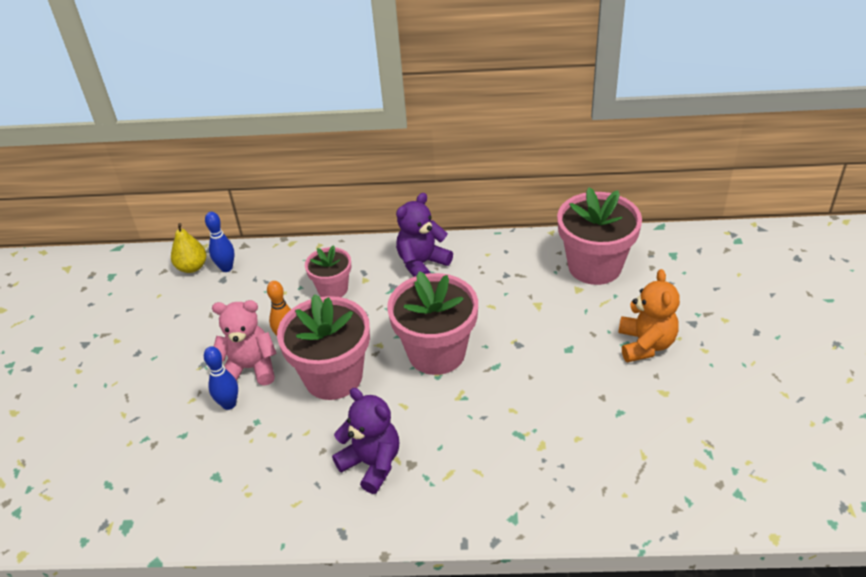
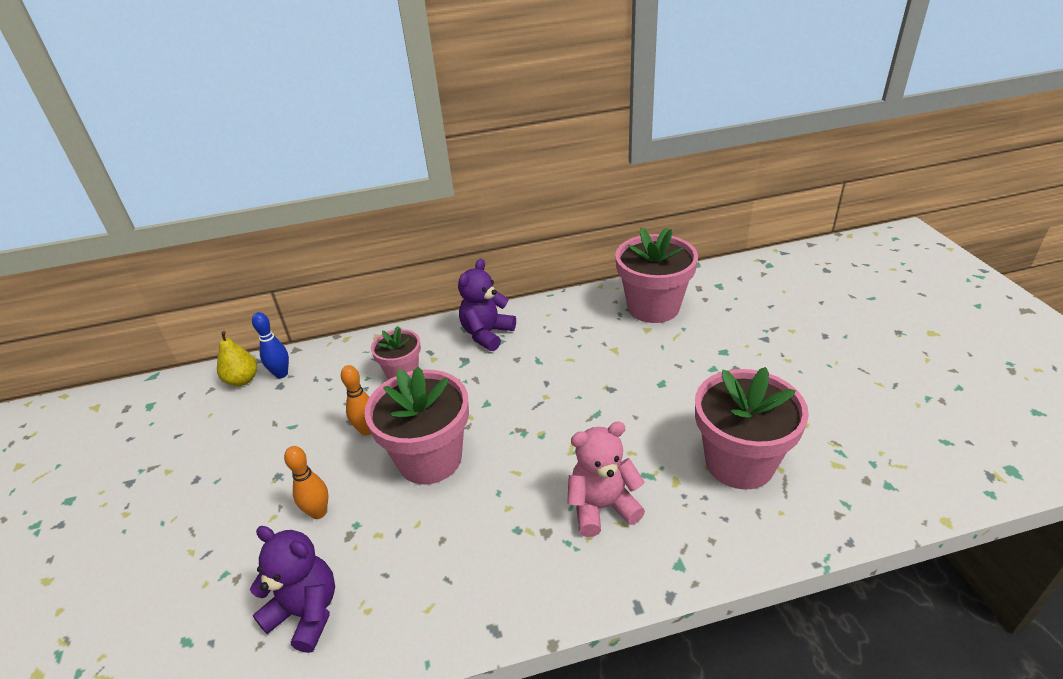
camera: 15 degrees left, 5 degrees down
blue bowling pin [204,346,238,410] -> orange bowling pin [284,446,328,519]
pink teddy bear [212,300,277,386] -> pink teddy bear moved to [567,421,645,537]
purple teddy bear [332,388,399,494] -> purple teddy bear moved to [250,526,335,653]
pink flower pot [387,271,478,375] -> pink flower pot moved to [695,367,809,490]
orange teddy bear [618,269,680,362] -> none

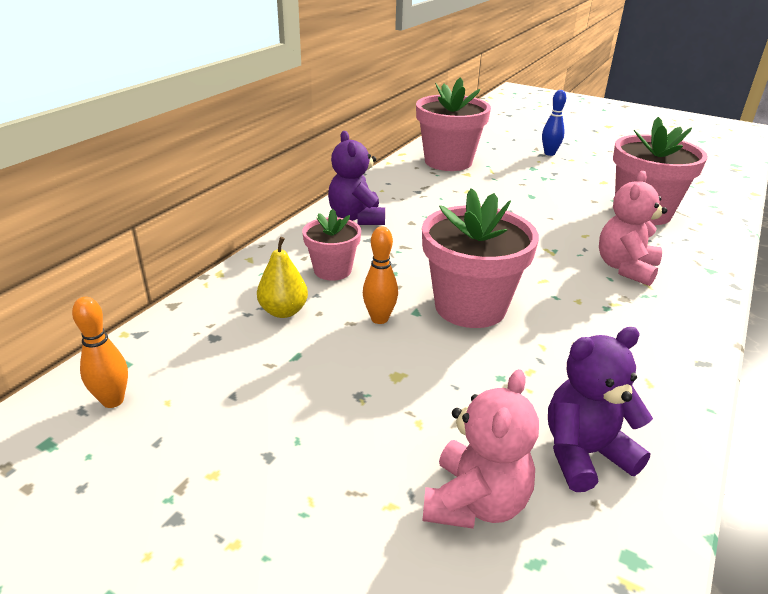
camera: 50 degrees left, 5 degrees down
yellow pear [217,331,257,386] -> yellow pear moved to [257,237,308,318]
blue bowling pin [252,312,289,378] -> blue bowling pin moved to [542,90,566,156]
orange bowling pin [284,446,328,519] -> orange bowling pin moved to [72,297,128,408]
none -> pink teddy bear [422,369,539,529]

